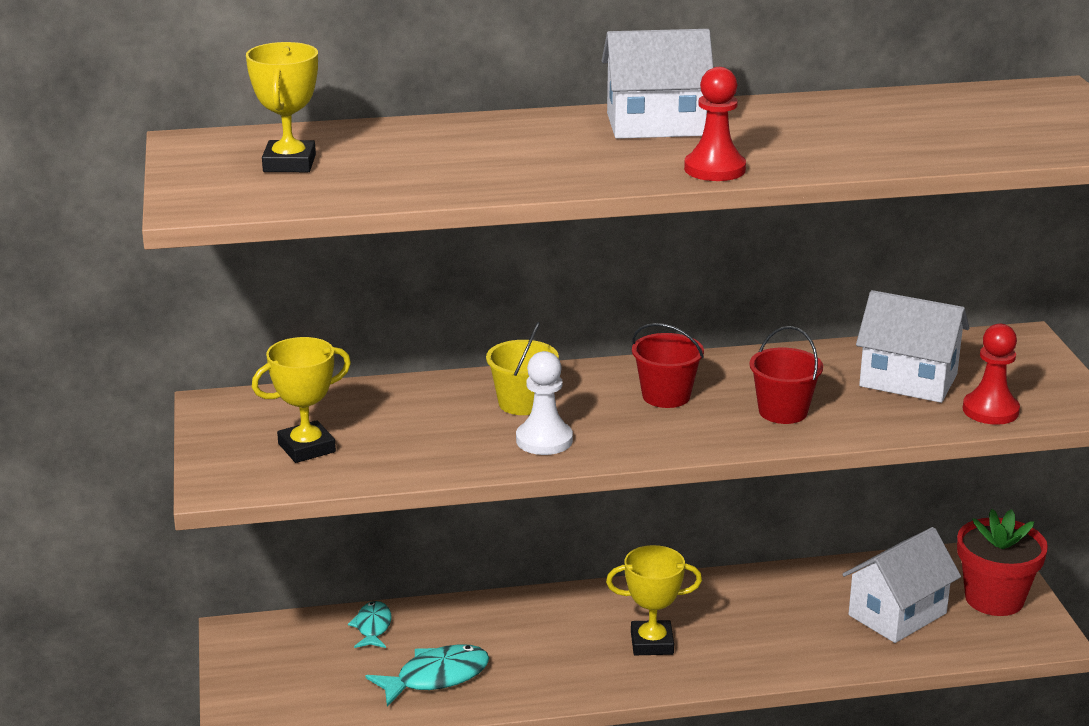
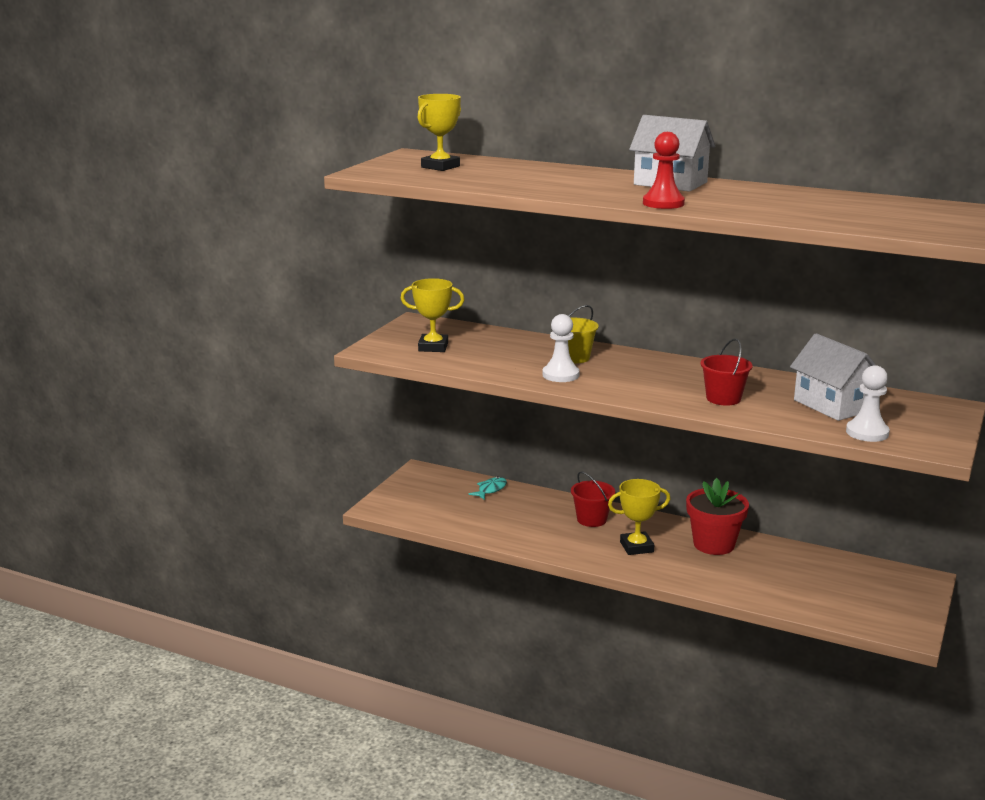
camera: 35 degrees right, 5 degrees down
turquoise fish [366,644,489,707] -> none
yellow trophy [606,545,702,655] -> yellow trophy turned 45 degrees counterclockwise [608,479,670,555]
red bucket [632,323,704,408] -> red bucket moved to [571,471,615,527]
white house [843,527,961,643] -> none
red flower pot [957,509,1048,616] -> red flower pot moved to [686,478,749,555]
red pawn [963,324,1020,425] -> white pawn [846,365,890,442]

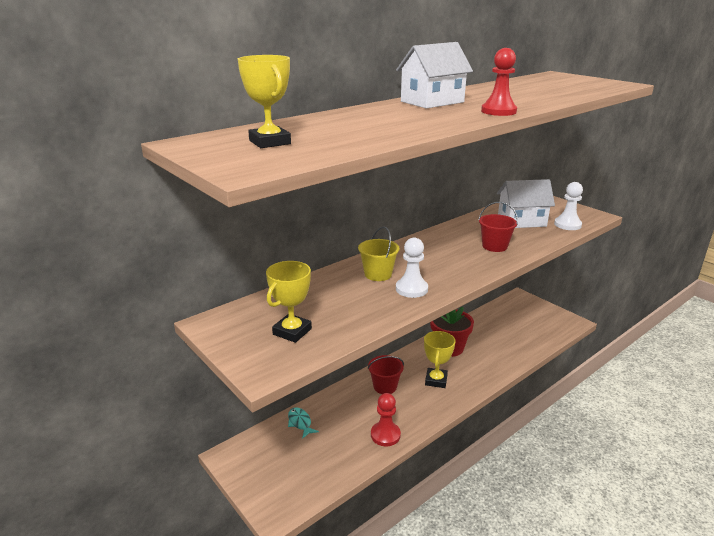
camera: 65 degrees left, 5 degrees up
none -> red pawn [371,393,401,446]

